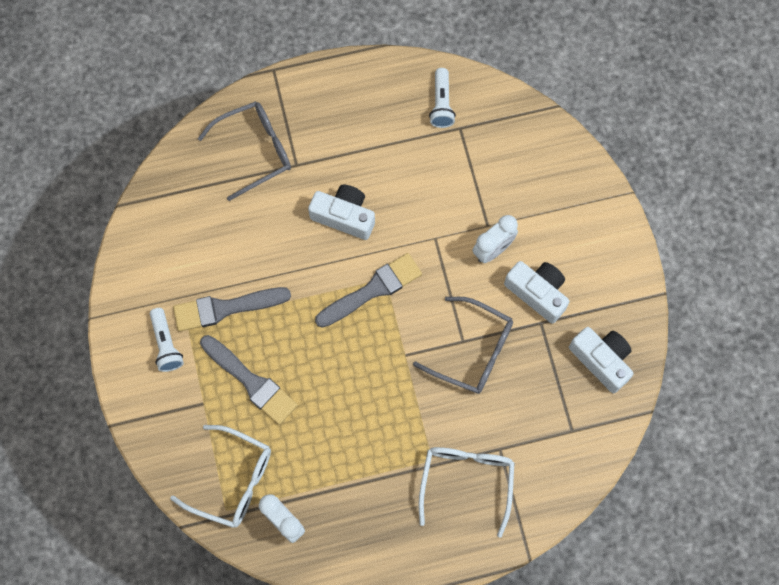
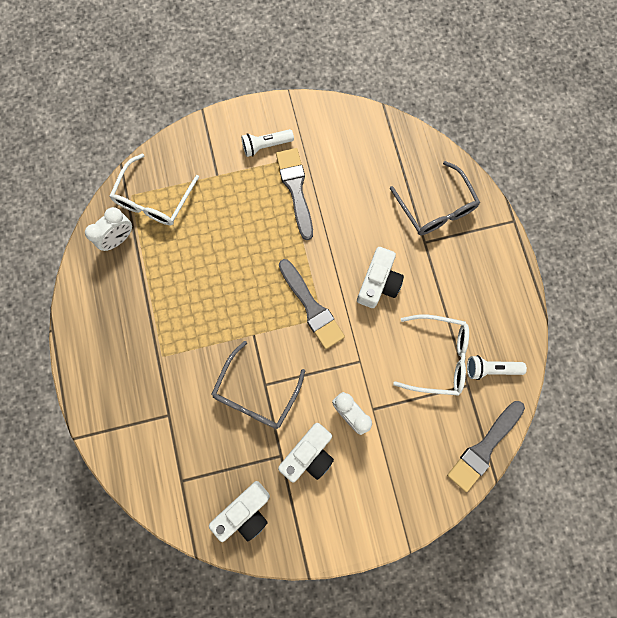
camera: 90 degrees right, 5 degrees up
grey brush [200,335,297,425] -> grey brush moved to [447,401,525,492]
white glasses [419,447,515,538] -> white glasses moved to [393,314,469,396]

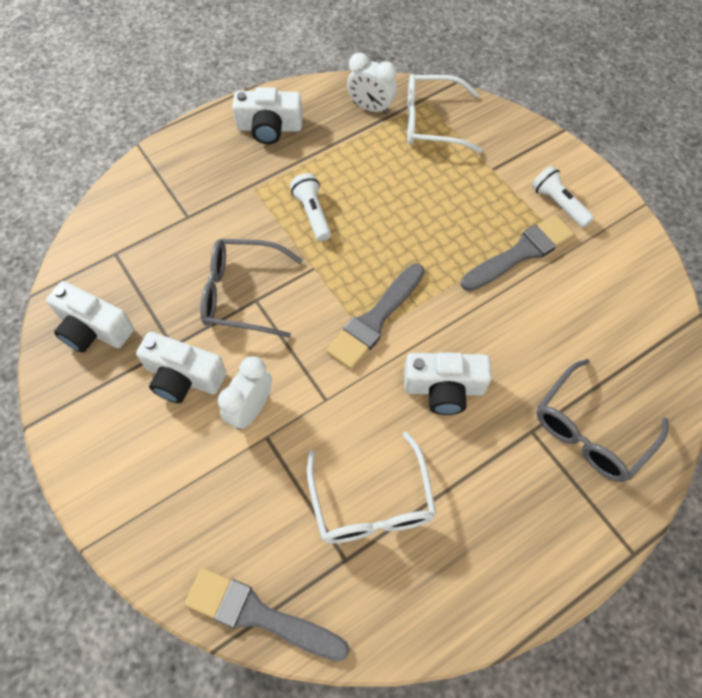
camera: 70 degrees right, 15 degrees down
white flashlight [467,355,527,380] -> white flashlight moved to [290,173,331,241]
none -> white camera [232,87,303,144]

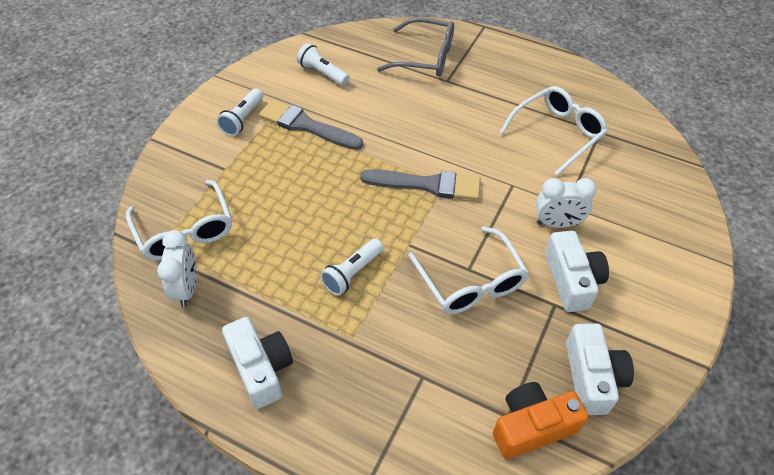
camera: 120 degrees left, 10 degrees down
grey brush [184,568,349,661] -> none
grey glasses [200,239,303,338] -> white glasses [408,226,529,314]
white camera [404,352,492,415] -> none
none -> white flashlight [297,43,349,86]
none -> orange camera [493,382,588,459]

